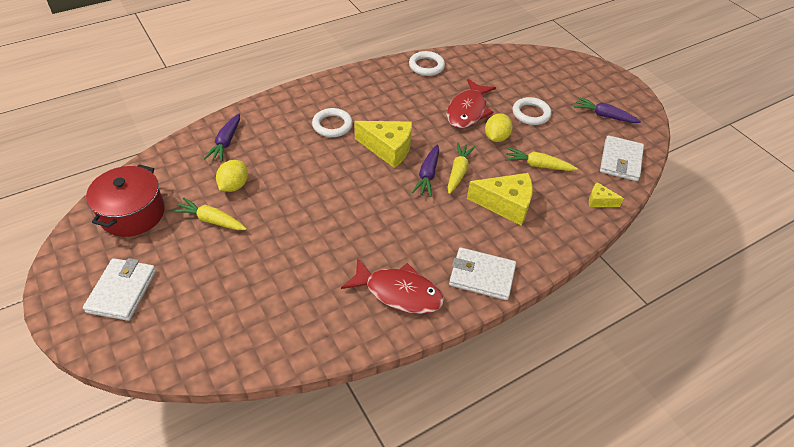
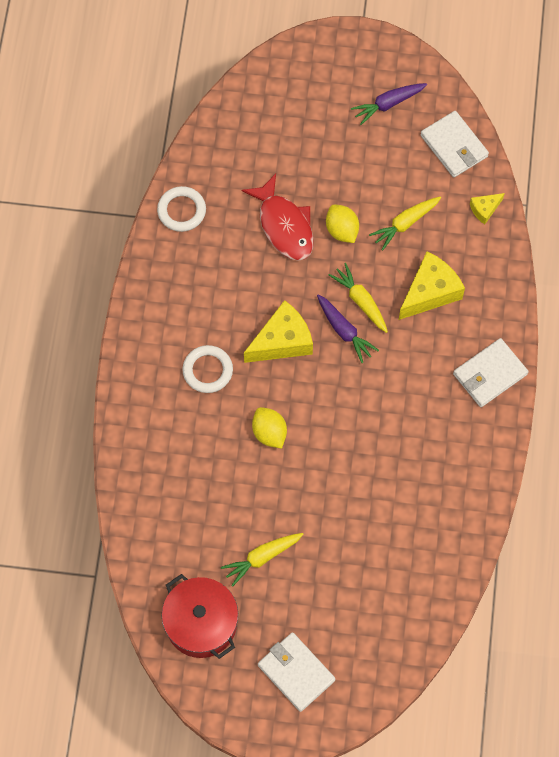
camera: 50 degrees left, 20 degrees up
purple carrot [204,114,240,162] -> none
yellow lemon [216,160,248,192] -> yellow lemon moved to [252,407,287,449]
red fish [341,257,444,314] -> none
white ring [513,97,552,125] -> none

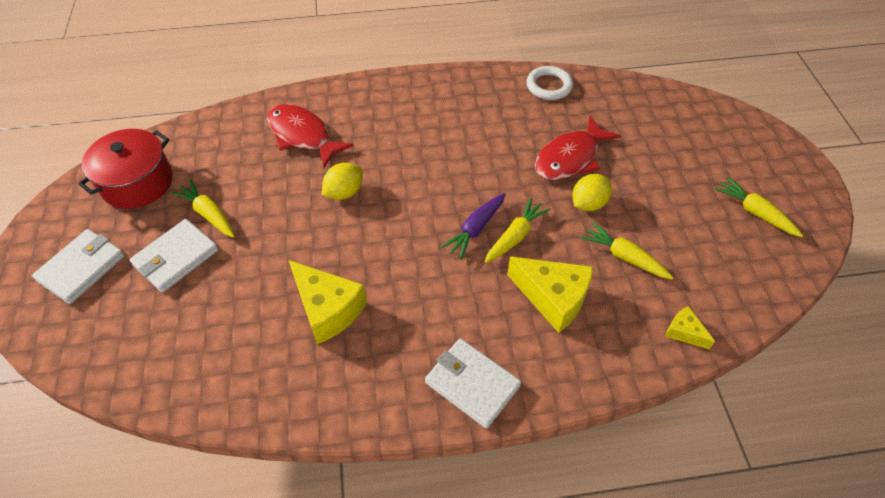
camera: 75 degrees right, 15 degrees down
white ring [182,345,233,393] -> none
yellow cheese [244,300,313,363] -> yellow cheese moved to [289,260,367,344]
purple carrot [351,83,427,125] -> yellow carrot [715,177,803,237]
white wallet [420,111,489,177] -> white wallet moved to [130,219,218,293]
none -> red fish [267,104,354,168]

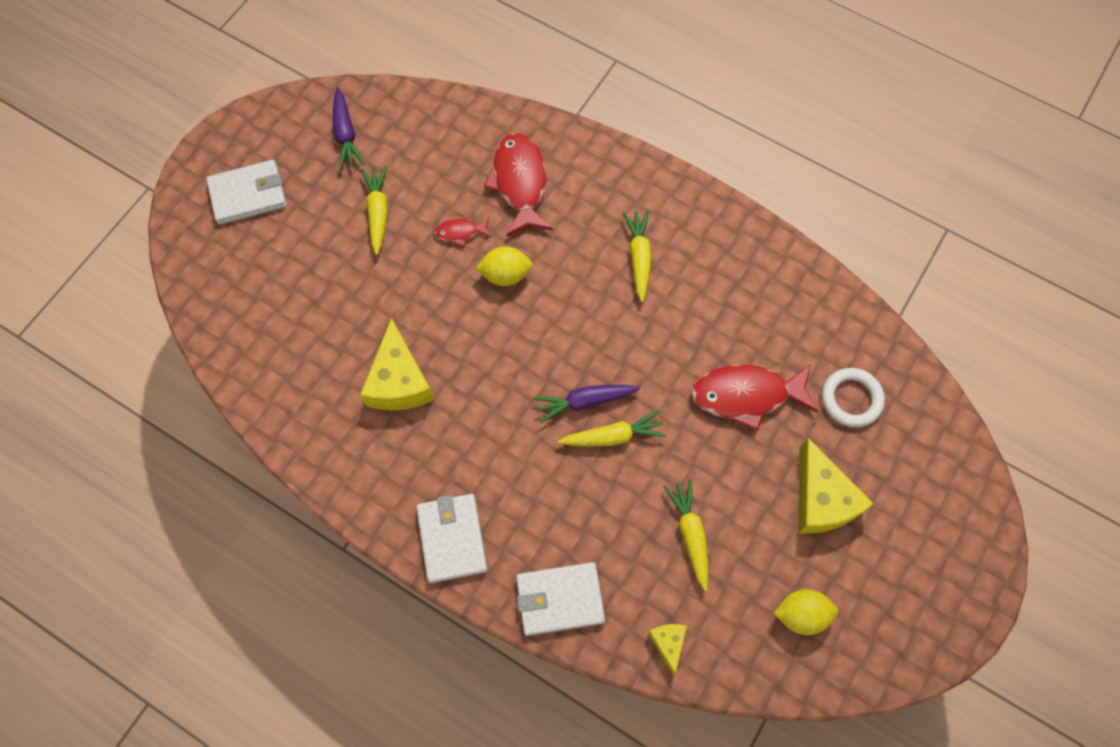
camera: 40 degrees right, 15 degrees up
red pot [78,129,172,209] -> purple carrot [333,87,365,170]
white wallet [130,219,218,293] -> white wallet moved to [516,562,605,636]
yellow cheese [507,256,593,333] -> yellow cheese moved to [798,438,874,534]
white ring [526,66,573,100] -> white ring moved to [822,368,885,427]
yellow lemon [572,174,612,211] -> yellow lemon moved to [774,589,838,635]
yellow carrot [715,177,803,237] -> yellow carrot moved to [623,210,652,302]
none -> red fish [434,217,491,247]

